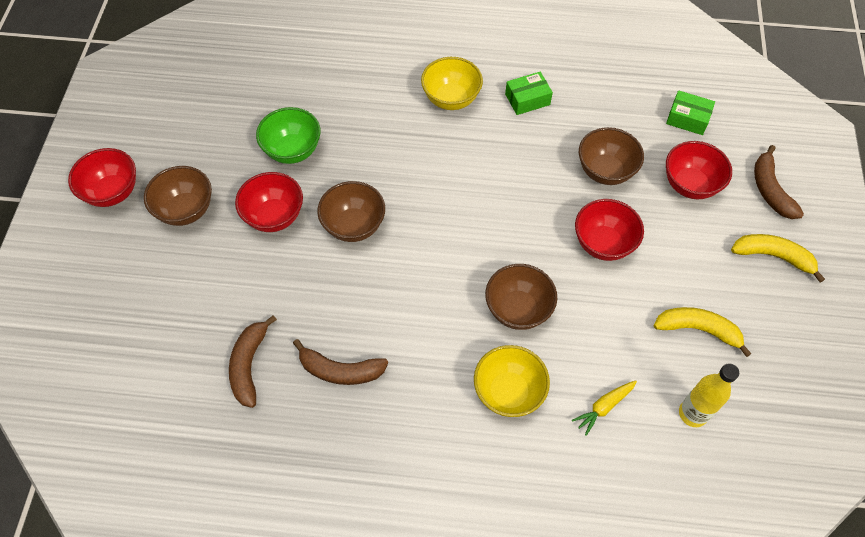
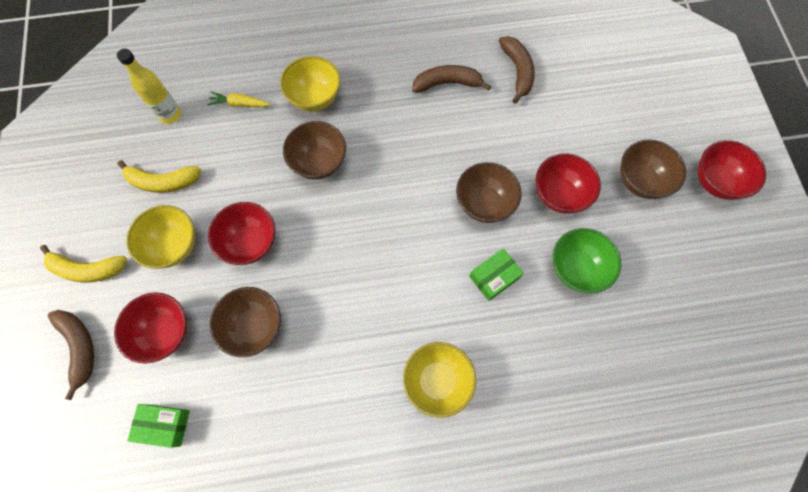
camera: 165 degrees right, 10 degrees up
green box [505,72,553,115] -> green box moved to [469,248,524,301]
yellow carrot [572,380,637,436] -> yellow carrot turned 120 degrees counterclockwise [207,91,271,107]
none -> yellow bowl [126,205,195,269]

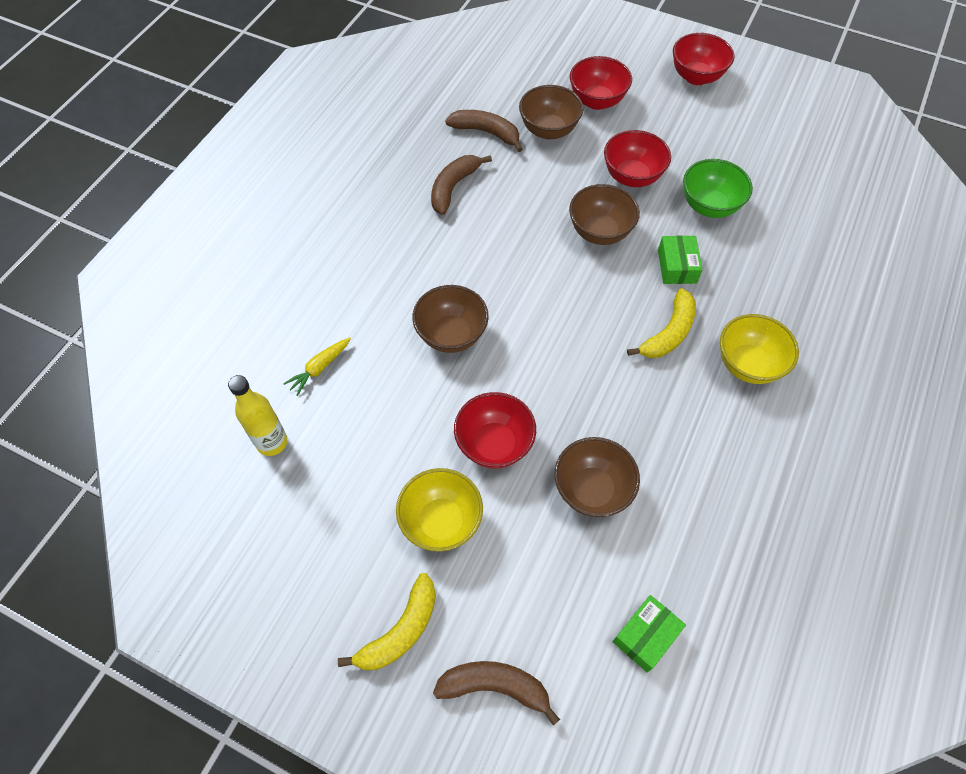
camera: 55 degrees left, 10 degrees down
red bowl [114,292,187,364] -> red bowl moved to [570,56,632,110]
yellow banana [118,160,201,193] -> yellow banana moved to [627,288,696,358]
yellow bowl [280,56,341,112] -> none
brown bowl [620,140,686,199] -> brown bowl moved to [519,85,583,140]

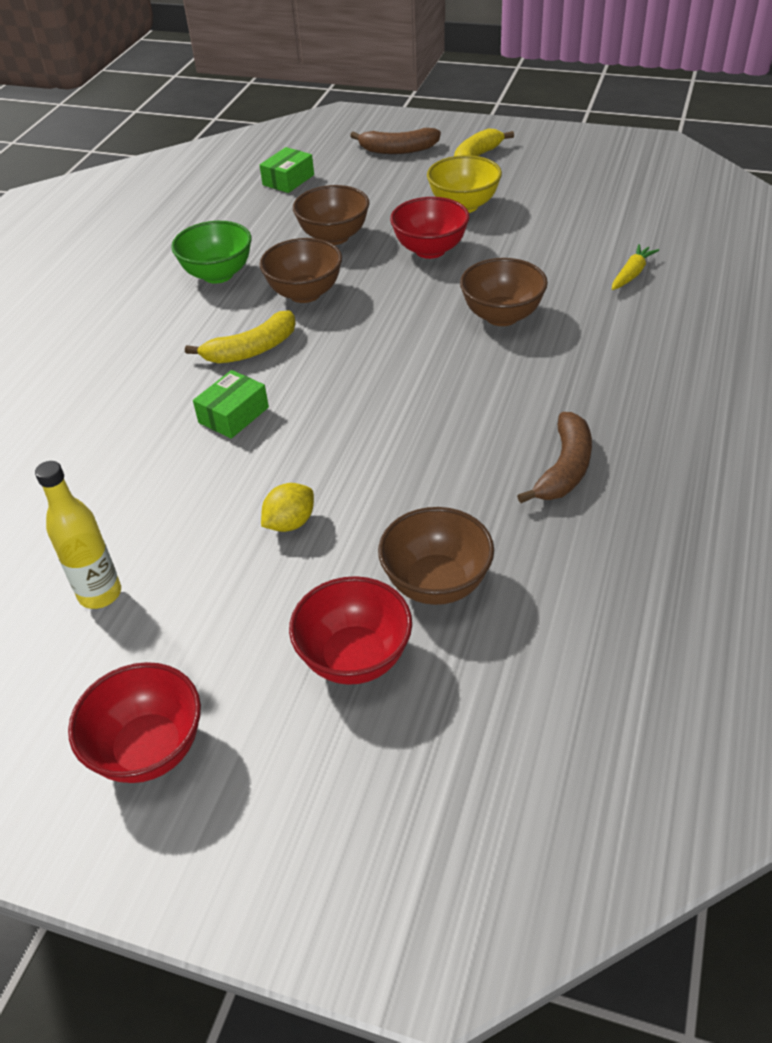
camera: 175 degrees right, 15 degrees down
yellow bottle [228,375,288,456] -> yellow bottle moved to [35,461,121,609]
brown banana [445,110,523,152] -> none
brown bowl [569,184,640,245] -> brown bowl moved to [259,238,342,303]
red bowl [604,130,671,187] -> yellow lemon [261,483,314,532]
yellow banana [627,288,696,358] -> yellow banana turned 150 degrees counterclockwise [185,310,296,363]
green box [658,236,702,284] -> green box turned 45 degrees clockwise [193,370,269,439]
green bowl [683,159,753,218] -> green bowl moved to [171,221,252,283]
yellow bowl [720,314,799,384] -> none

